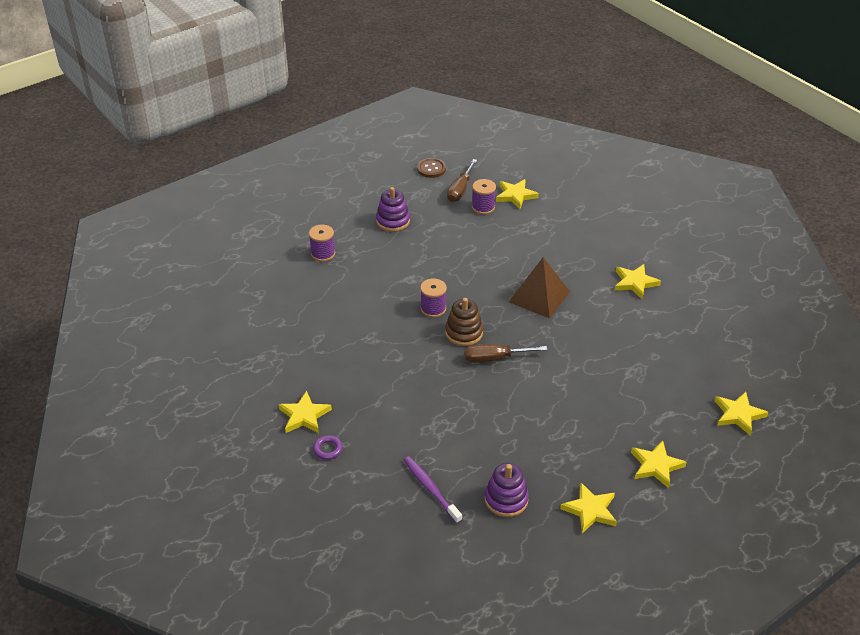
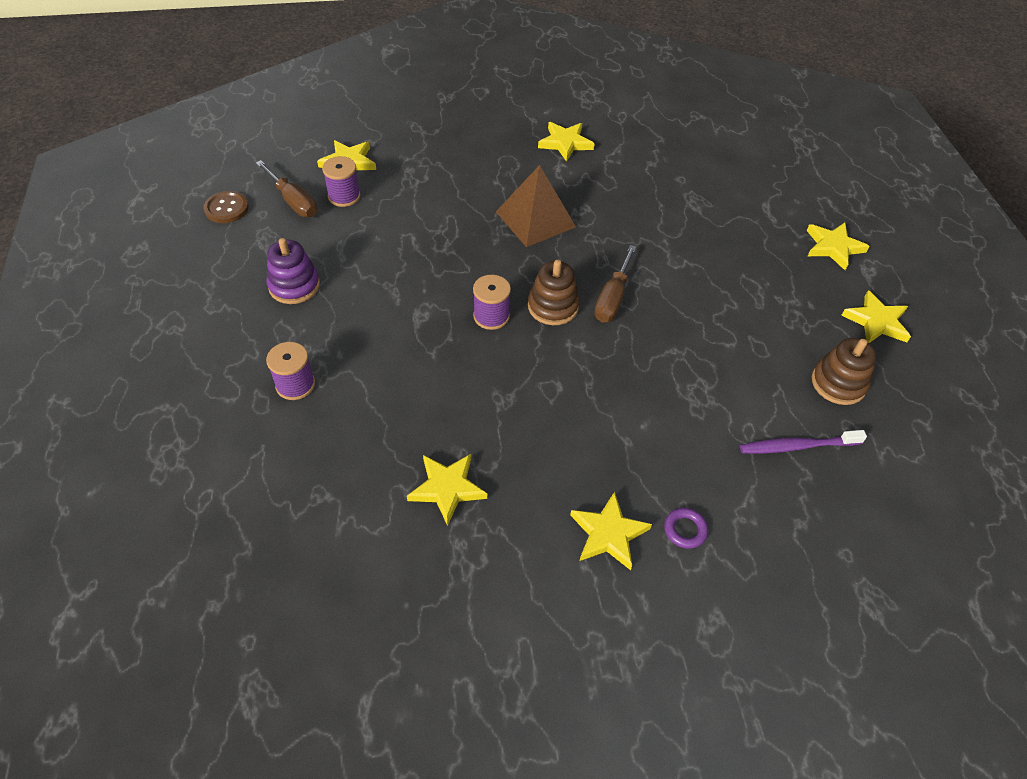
camera: 65 degrees left, 10 degrees up
purple stacking toy [485,463,529,517] -> brown stacking toy [812,338,877,405]
yellow star [715,392,768,435] -> yellow star moved to [407,454,487,526]

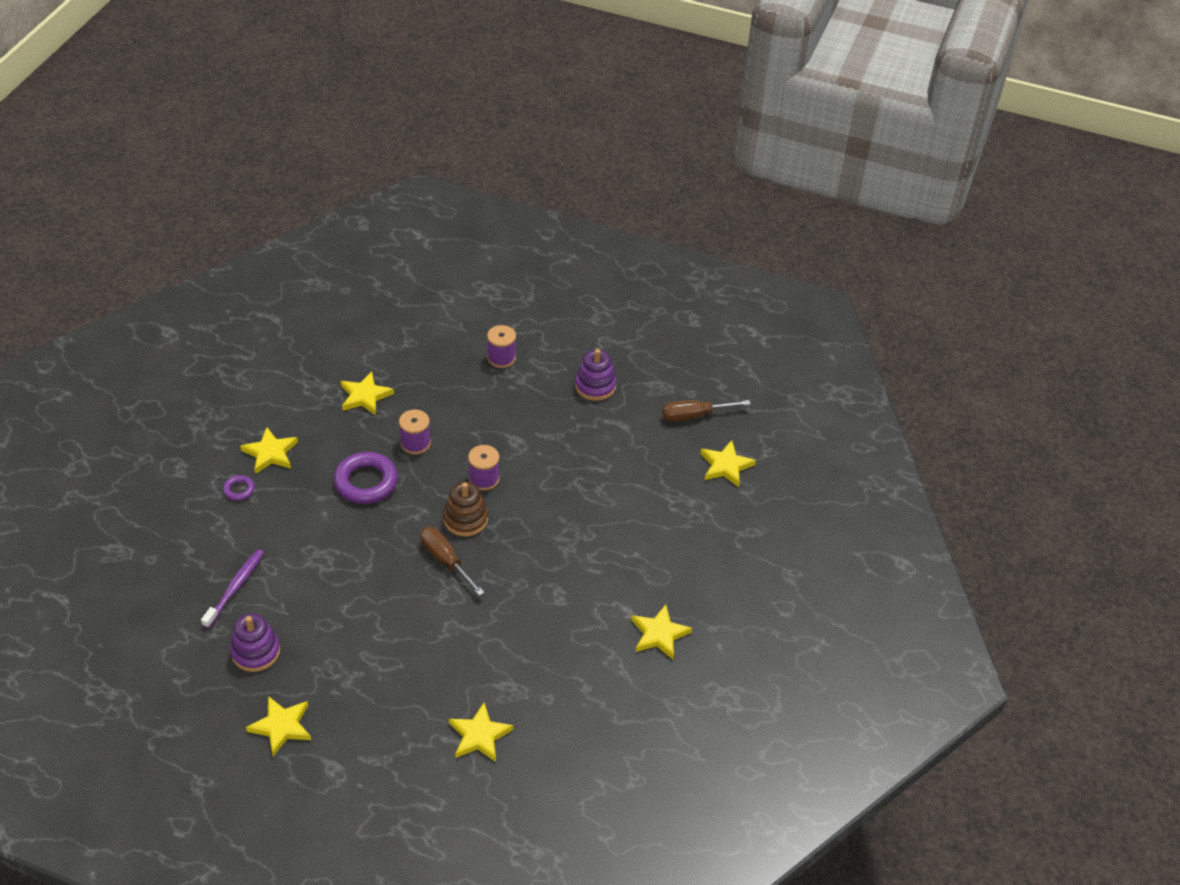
camera: 120 degrees right, 5 degrees down
brown button [203,191,249,223] -> none
purple spool [322,156,360,207] -> purple spool moved to [399,410,431,454]
brown pyramid [496,165,576,247] -> none
yellow star [807,223,870,270] -> yellow star moved to [449,703,513,762]
brown stacking toy [812,338,877,405] -> purple stacking toy [230,613,280,672]
none -> purple ring [334,452,398,504]

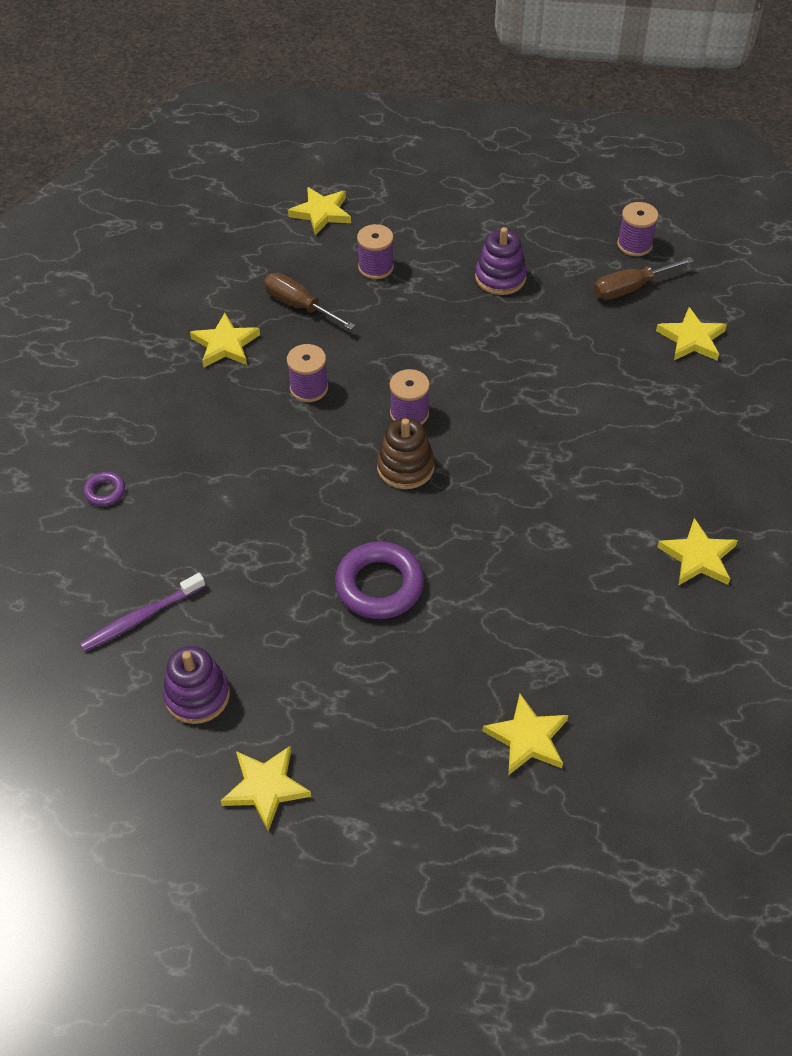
camera: 10 degrees left, 5 degrees up
purple toothbrush [201,549,264,628] -> purple toothbrush turned 135 degrees counterclockwise [80,573,205,652]
yellow star [240,427,298,474] -> yellow star moved to [288,187,351,235]
purple ring [334,452,398,504] -> purple ring moved to [335,542,424,619]
brown screwdriver [420,527,485,596] -> brown screwdriver moved to [264,273,356,330]
none -> purple spool [617,202,659,256]

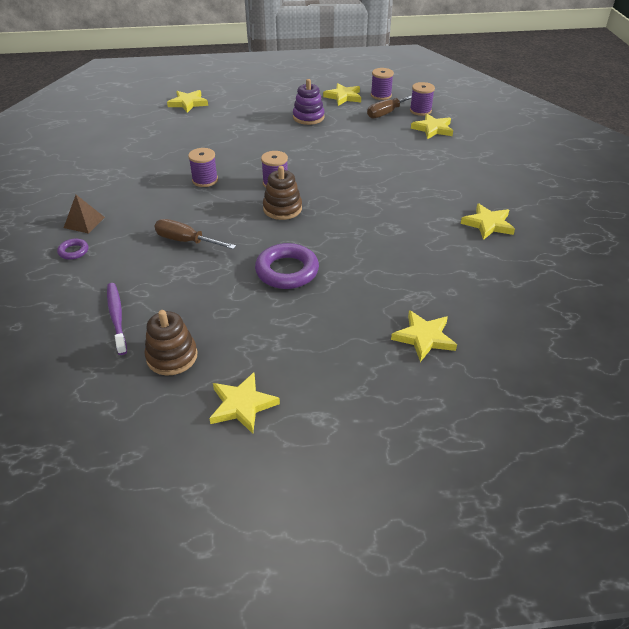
camera: 15 degrees left, 10 degrees down
purple toothbrush [80,573,205,652] -> purple toothbrush turned 120 degrees clockwise [107,283,127,355]
purple stacking toy [163,646,230,724] -> brown stacking toy [144,310,197,375]
yellow star [190,313,260,368] -> yellow star moved to [323,83,361,106]
brown screwdriver [264,273,356,330] -> brown screwdriver moved to [154,219,236,249]
purple spool [357,224,394,279] -> purple spool moved to [410,82,435,116]
none -> brown pyramid [64,195,105,234]

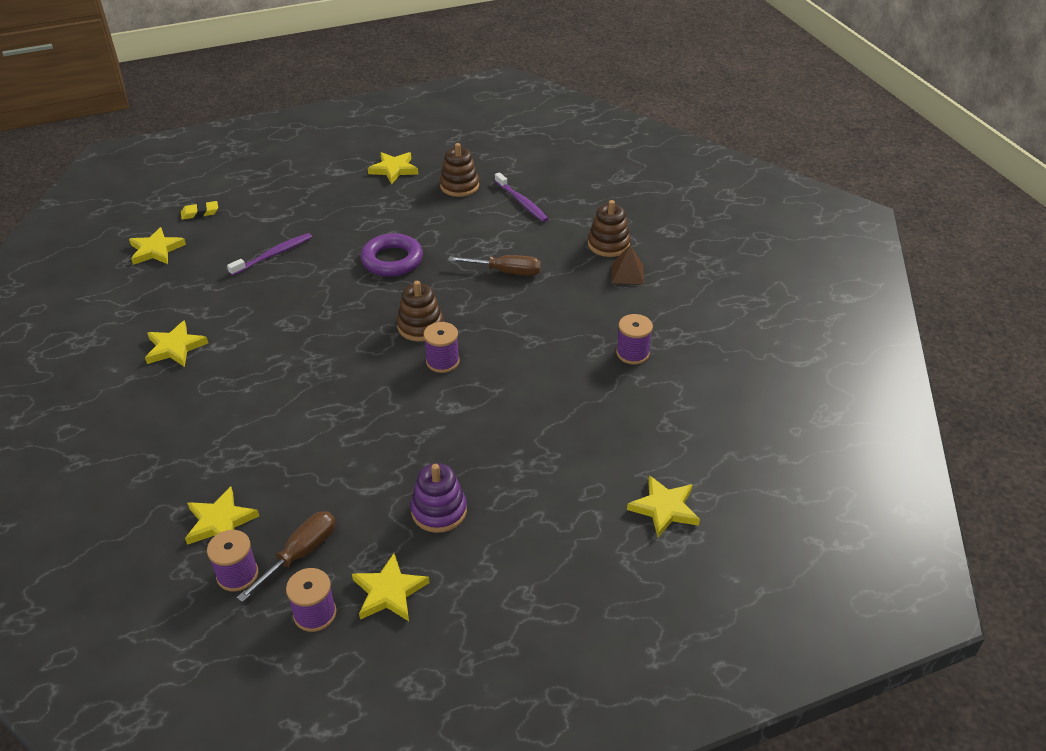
camera: 165 degrees right, 0 degrees up
purple ring [57,239,88,260] -> brown stacking toy [588,200,630,257]
purple spool [188,148,218,187] -> purple spool moved to [616,314,653,364]
yellow star [391,310,457,362] -> yellow star moved to [129,227,186,265]
none -> yellow eraser [181,201,218,220]
none -> purple toothbrush [227,233,312,276]

